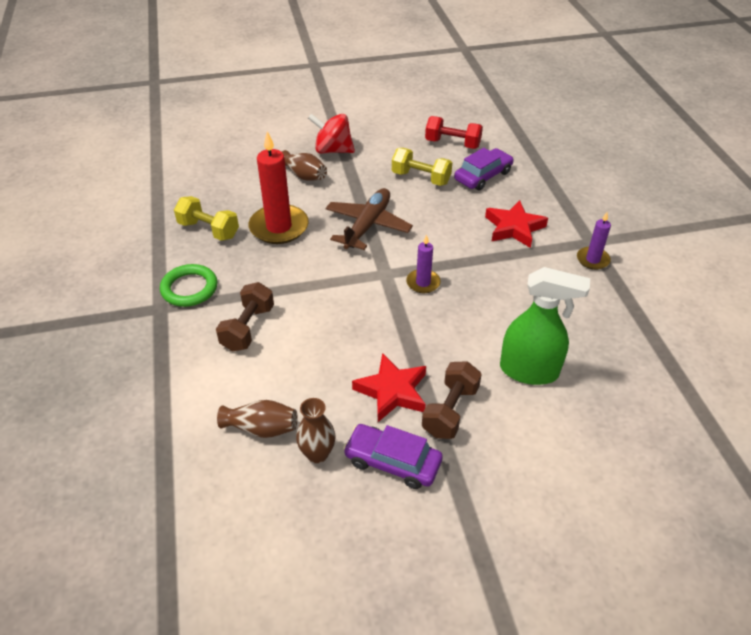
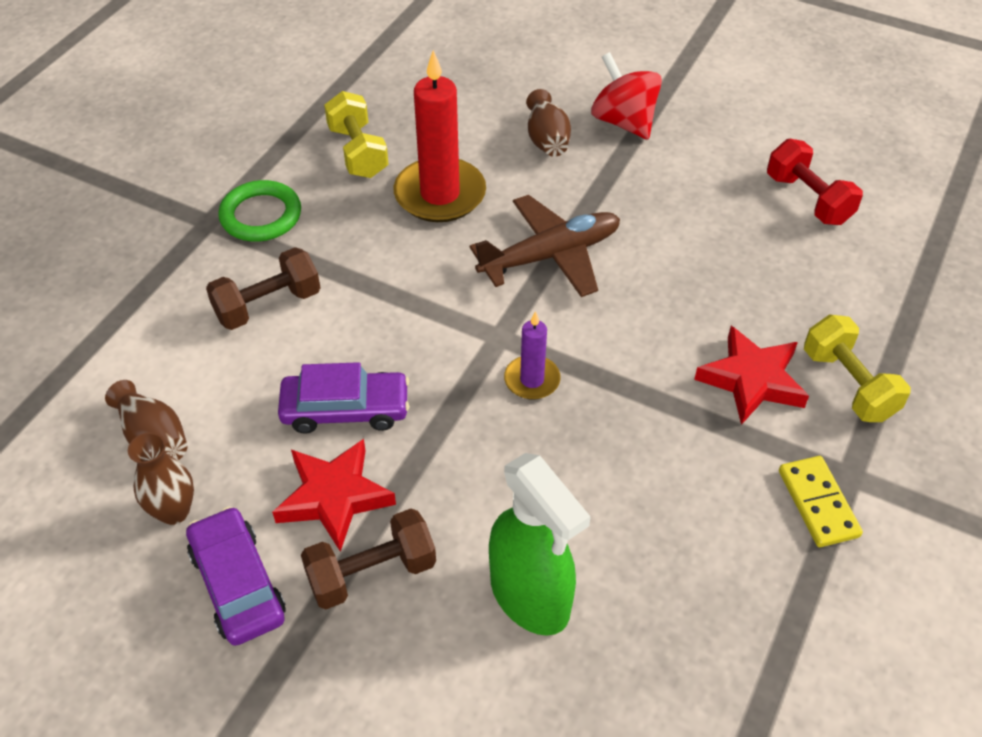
camera: 40 degrees right, 5 degrees up
yellow dumbbell [392,148,452,186] -> yellow dumbbell moved to [804,314,911,422]
purple car [454,148,514,191] -> purple car moved to [278,362,409,433]
purple candle [577,212,611,270] -> yellow domino [779,456,863,547]

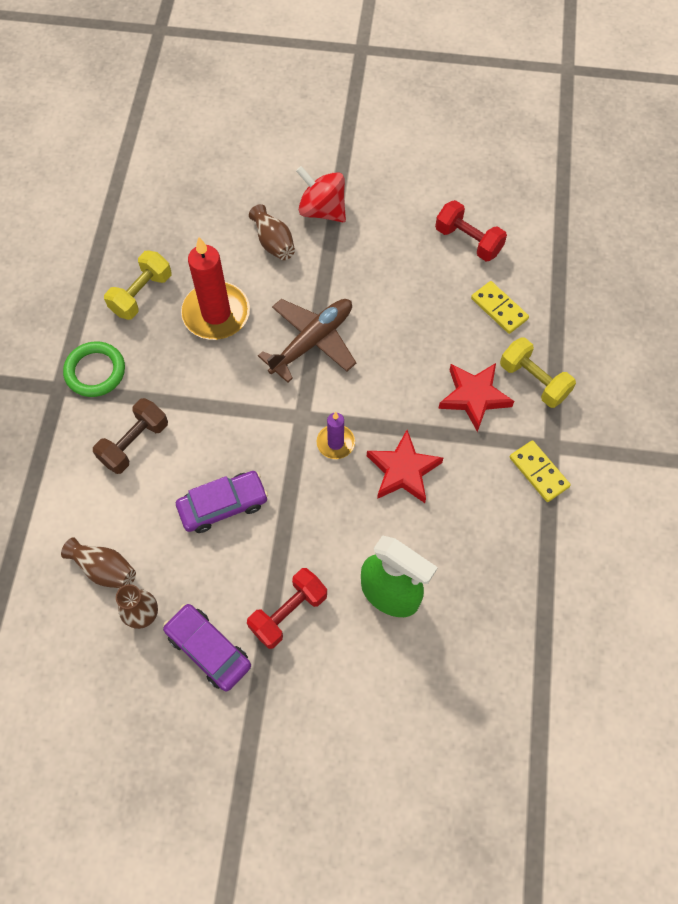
camera: 20 degrees left, 15 degrees up
red star [272,439,396,552] -> red star moved to [367,430,443,503]
brown dumbbell [301,508,436,609] -> red dumbbell [247,568,327,649]
yellow dumbbell [324,91,388,178] -> yellow dumbbell turned 75 degrees clockwise [104,250,171,320]
none -> yellow domino [471,281,529,334]

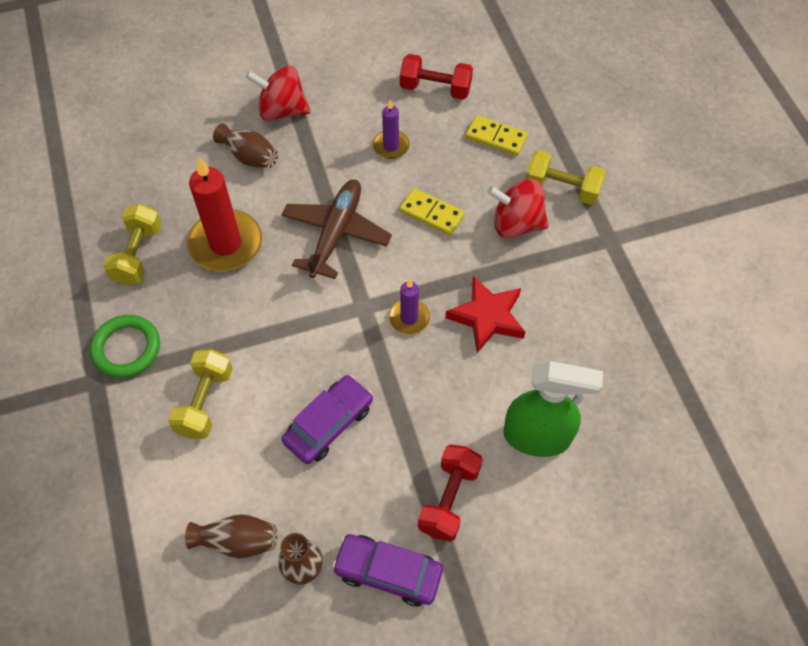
camera: 25 degrees left, 5 degrees down
brown dumbbell [93,398,168,474] -> yellow dumbbell [168,349,233,439]
red star [438,363,514,432] -> red spinning top [487,179,549,238]
yellow domino [510,440,571,502] -> yellow domino moved to [399,188,465,235]
none -> purple candle [373,100,410,159]

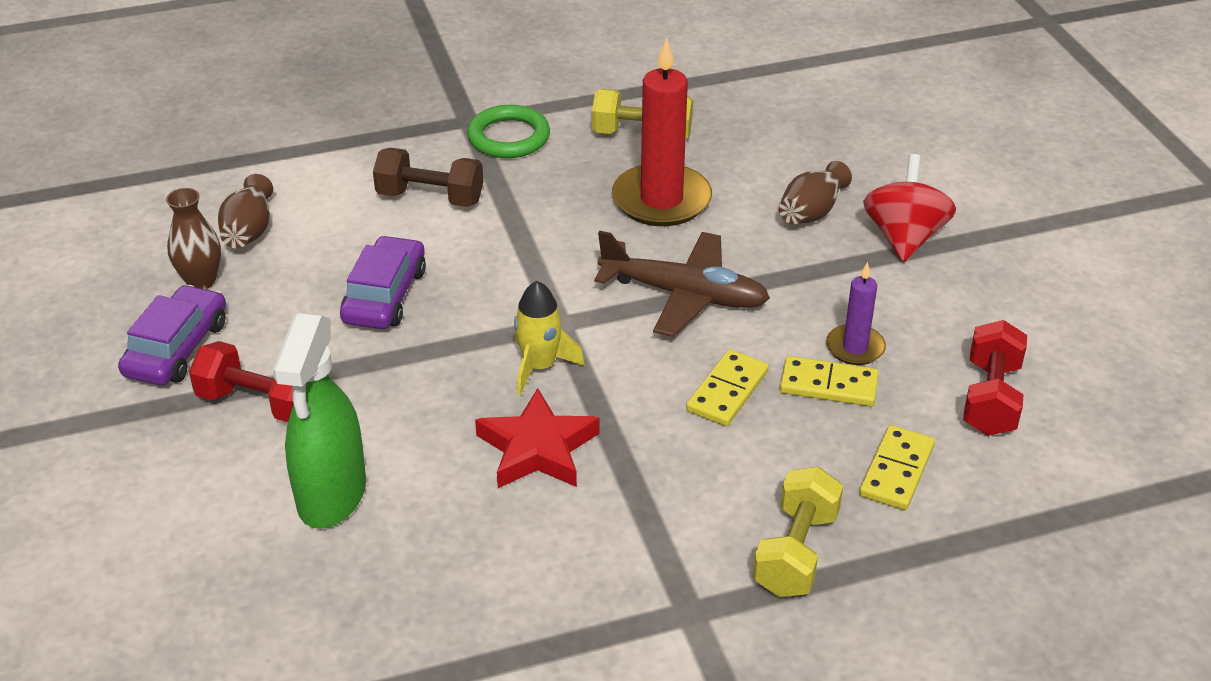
camera: 90 degrees right, 20 degrees down
yellow dumbbell [168,349,233,439] -> brown dumbbell [373,148,483,207]
purple car [282,375,373,464] -> purple car turned 120 degrees counterclockwise [340,235,426,329]
purple candle [389,279,430,335] -> yellow rocket [514,281,585,395]
red spinning top [487,179,549,238] -> none
none -> yellow domino [780,356,879,406]

